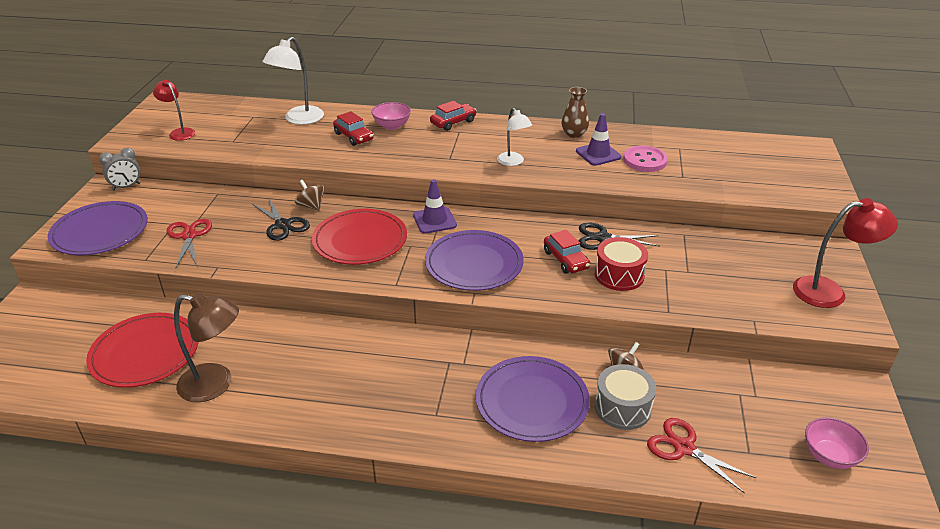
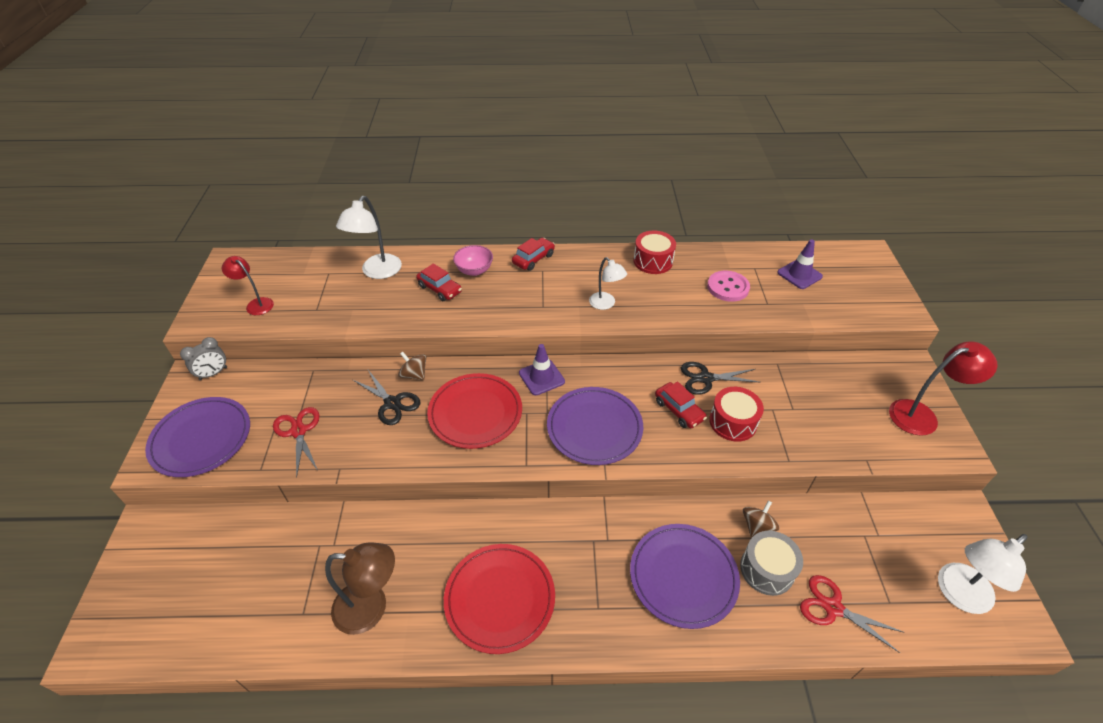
camera: 10 degrees left, 10 degrees up
red plate [86,313,199,388] -> red plate moved to [444,544,555,654]
brown vase [561,87,589,138] -> red drum [634,230,676,274]
purple traffic cone [576,113,621,166] -> purple traffic cone moved to [777,240,823,289]
pink bowl [805,417,869,469] -> white lamp [938,534,1028,614]

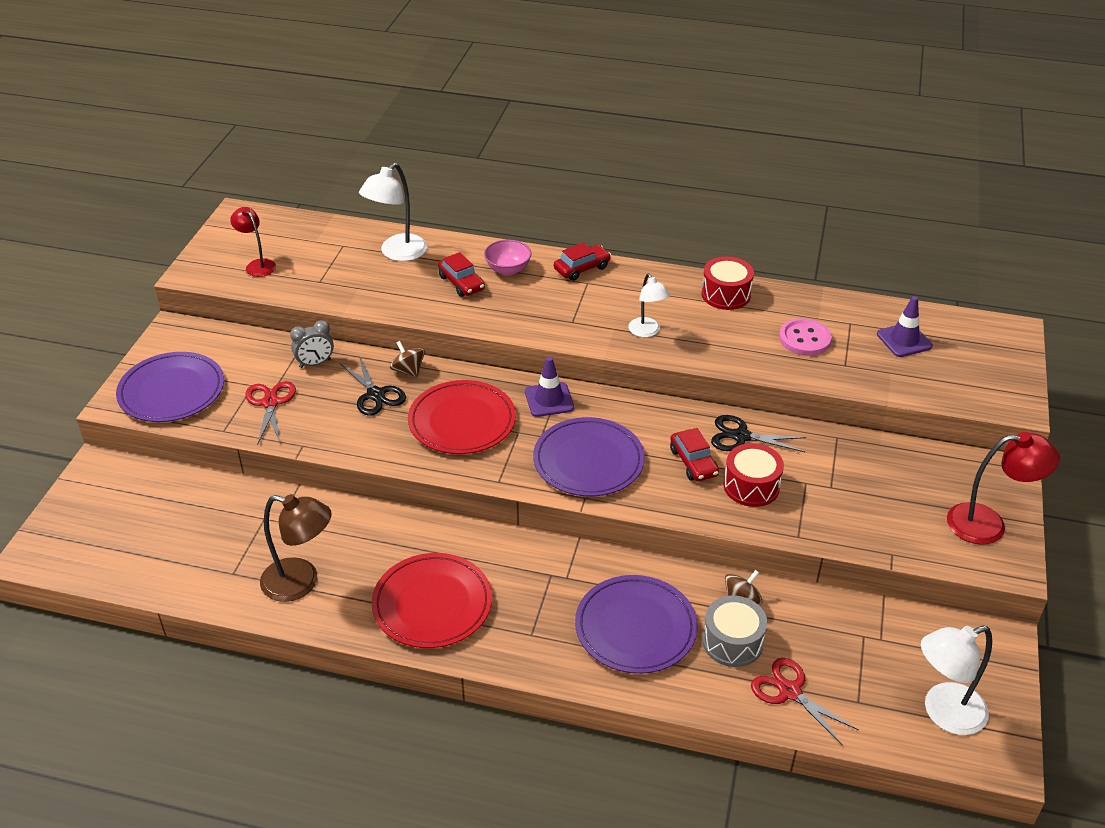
camera: 15 degrees right, 5 degrees down
grey clock [180,337,227,380] -> grey clock moved to [290,320,334,368]

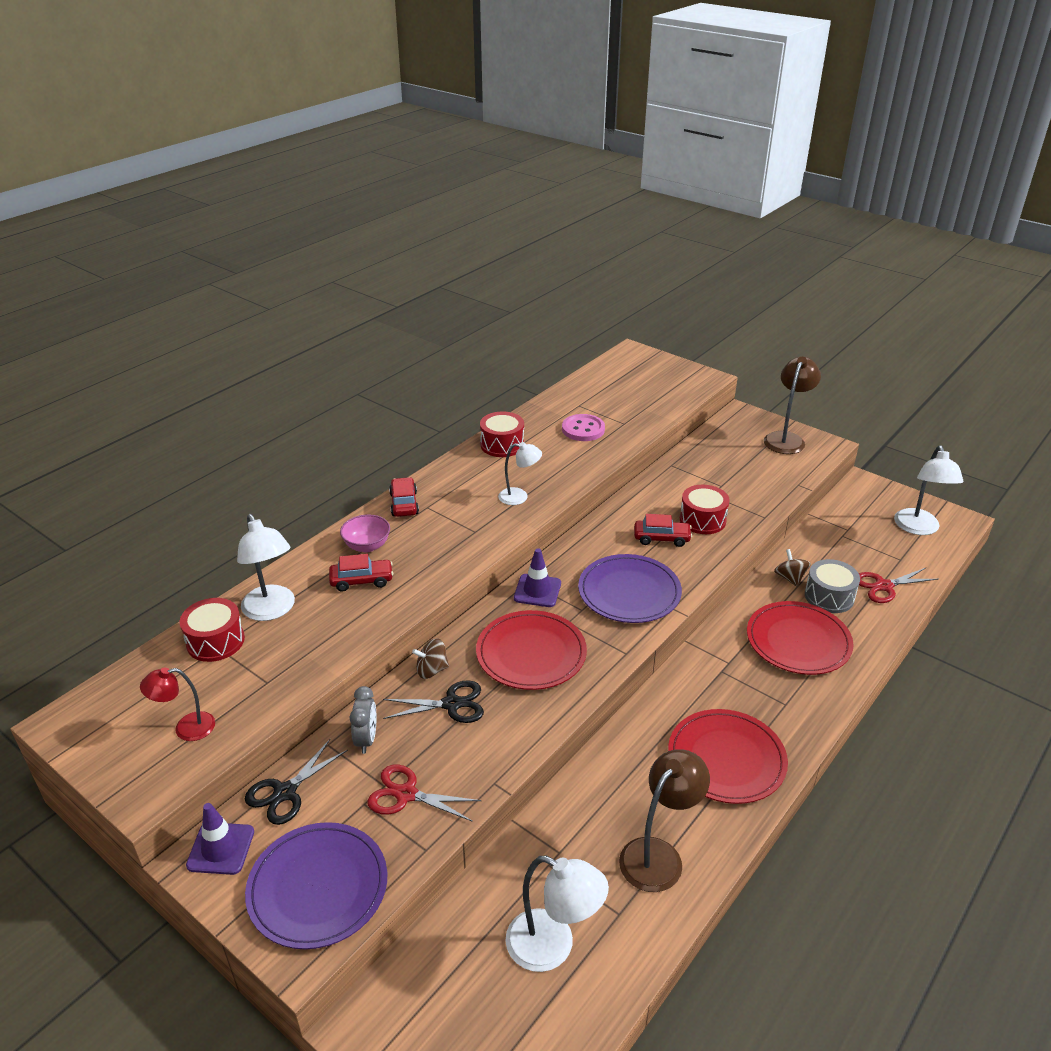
camera: 65 degrees left, 5 degrees down
purple plate [575,575,698,674] -> red plate [747,601,853,675]
black scissors [711,415,807,452] -> black scissors moved to [245,739,348,825]
purple traffic cone [877,296,933,357] -> purple traffic cone moved to [186,803,254,875]
red lamp [947,432,1060,545] -> brown lamp [764,357,821,454]
none -> red drum [180,598,245,662]
none -> white lamp [505,856,609,972]

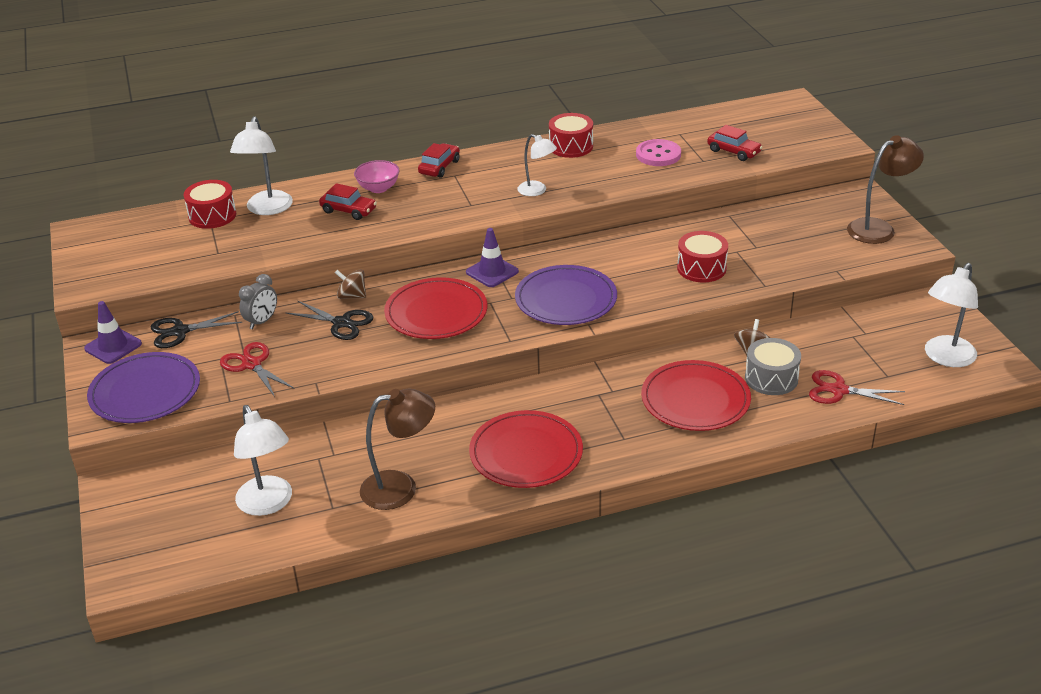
camera: 35 degrees right, 0 degrees up
red lamp [140,667,215,741] -> none
red car [634,514,692,547] -> red car moved to [707,125,762,161]

